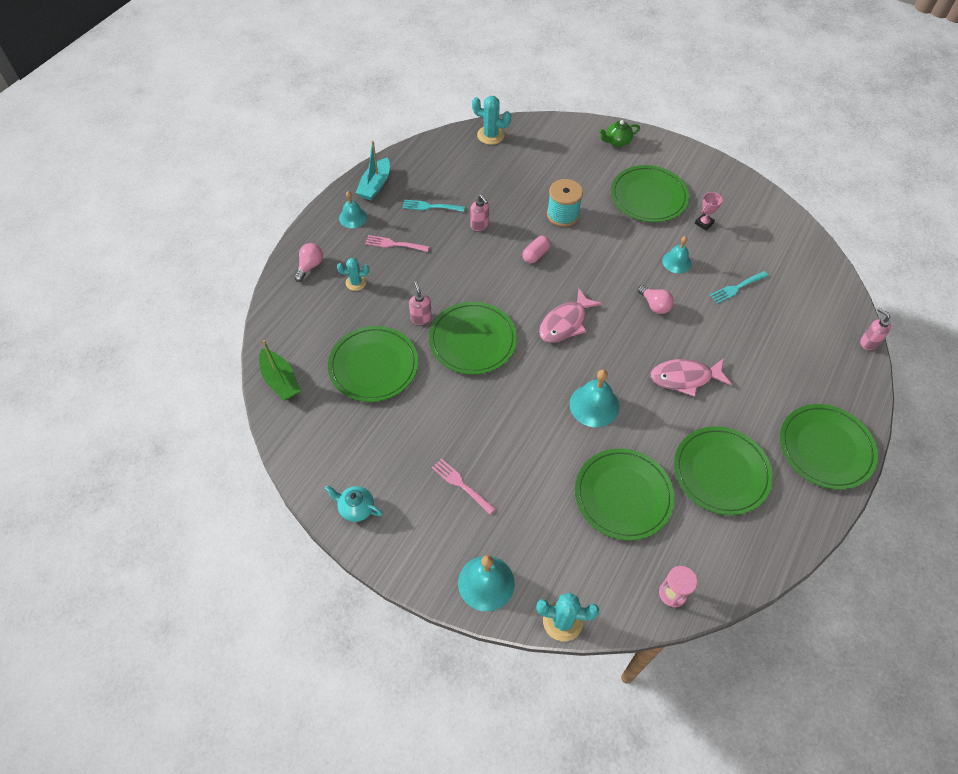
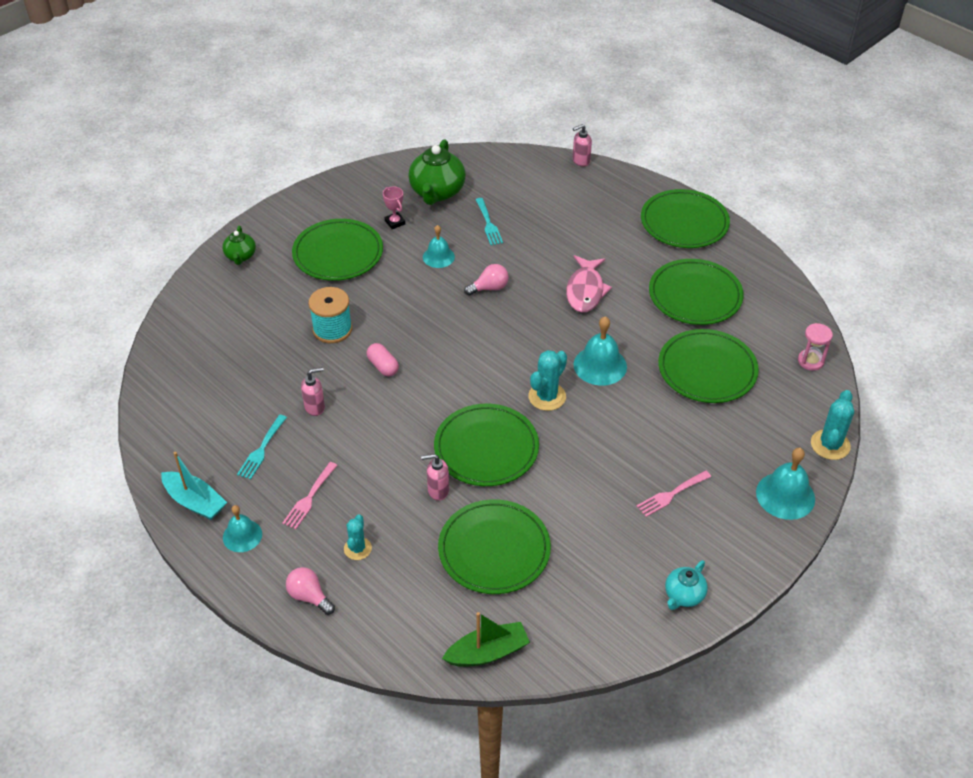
camera: 75 degrees left, 10 degrees down
turquoise cactus [472,96,511,145] -> turquoise cactus moved to [528,350,567,411]
pink fish [539,289,602,343] -> none
none -> green teapot [408,139,466,205]

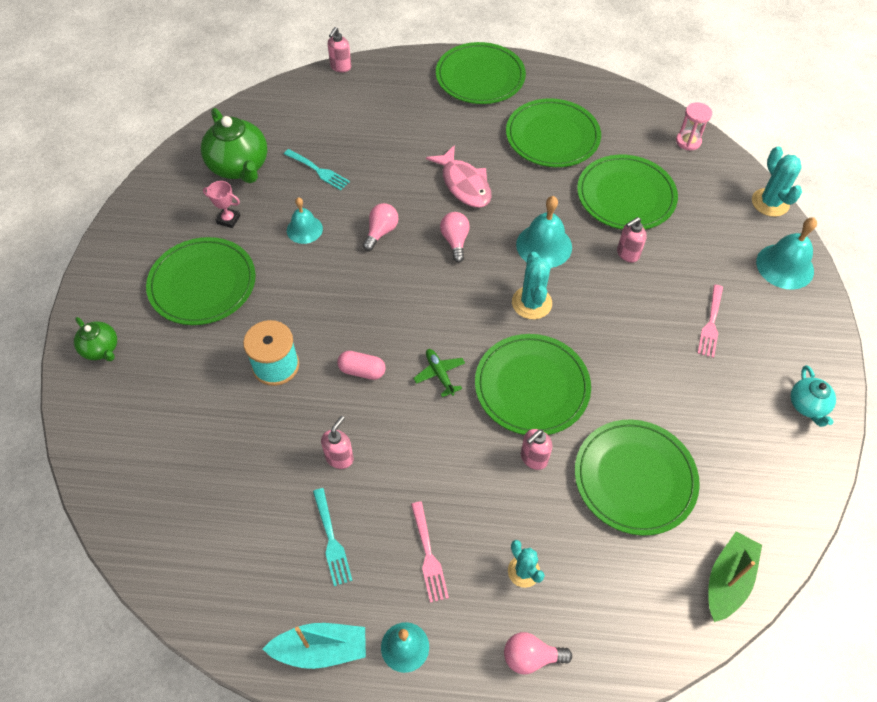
camera: 40 degrees left, 10 degrees up
none -> green plane [413,349,465,397]
none -> pink light bulb [440,212,470,263]
none -> pink soap dispenser [617,217,647,263]

